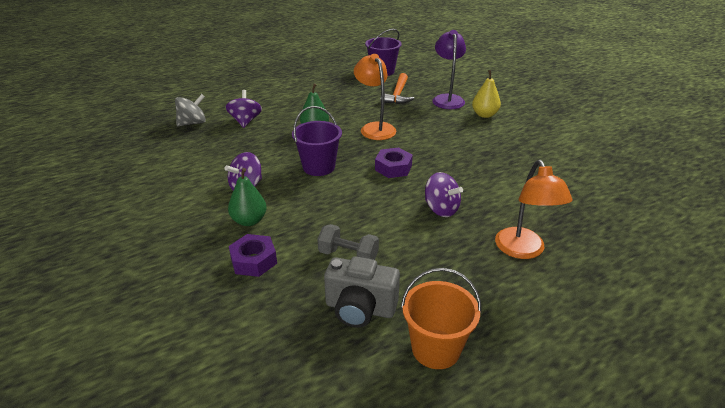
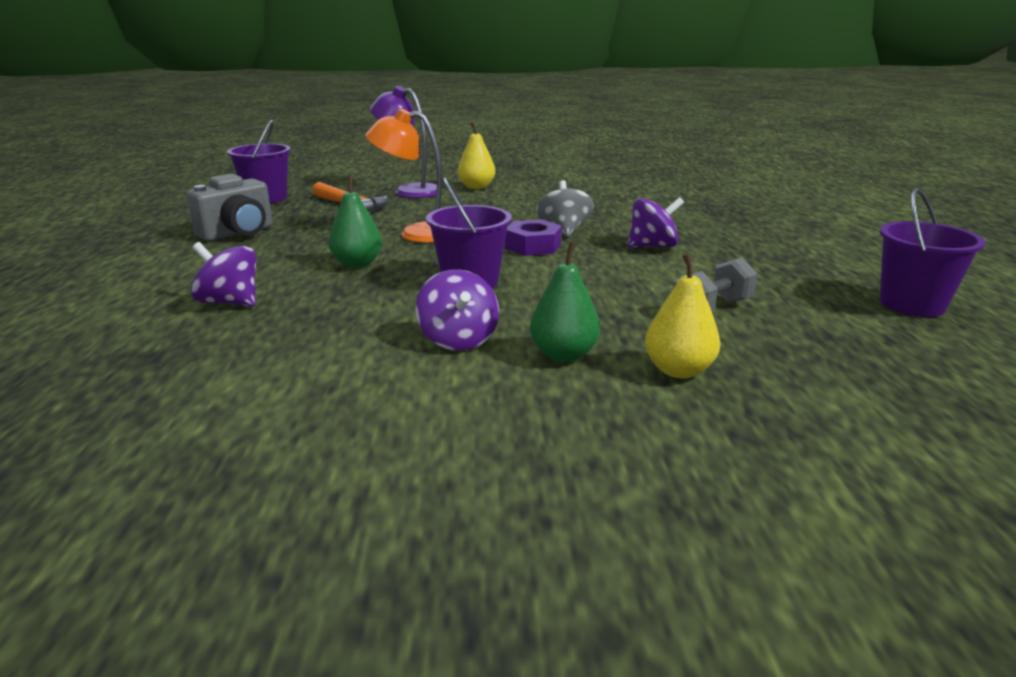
camera: 60 degrees left, 10 degrees down
grey spinning top [175,94,206,126] -> grey spinning top moved to [536,180,594,237]
purple nut [229,234,277,277] -> yellow pear [645,253,720,378]
grey camera [324,256,400,328] -> grey camera moved to [186,174,273,241]
orange bucket [401,268,482,369] -> purple bucket [880,188,986,317]
orange lamp [495,160,573,259] -> none

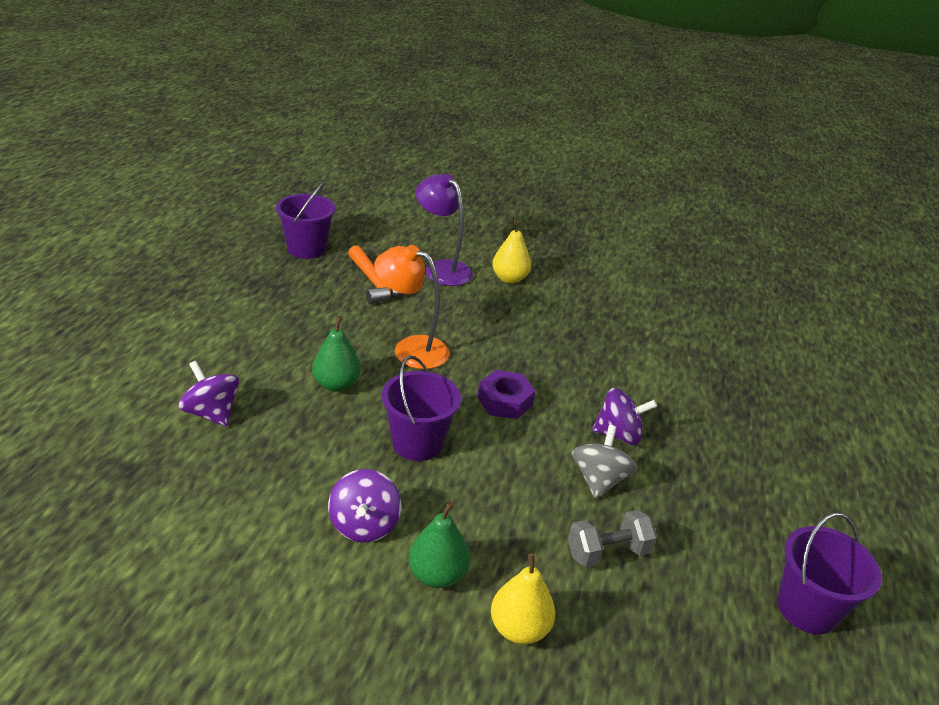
camera: 15 degrees right, 10 degrees up
grey camera [186,174,273,241] -> none
grey spinning top [536,180,594,237] -> grey spinning top moved to [572,425,637,499]

